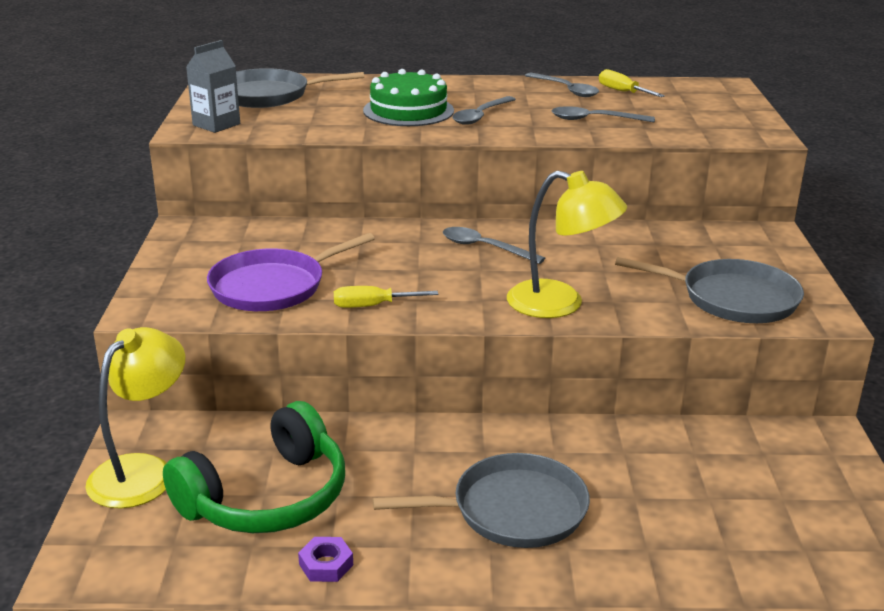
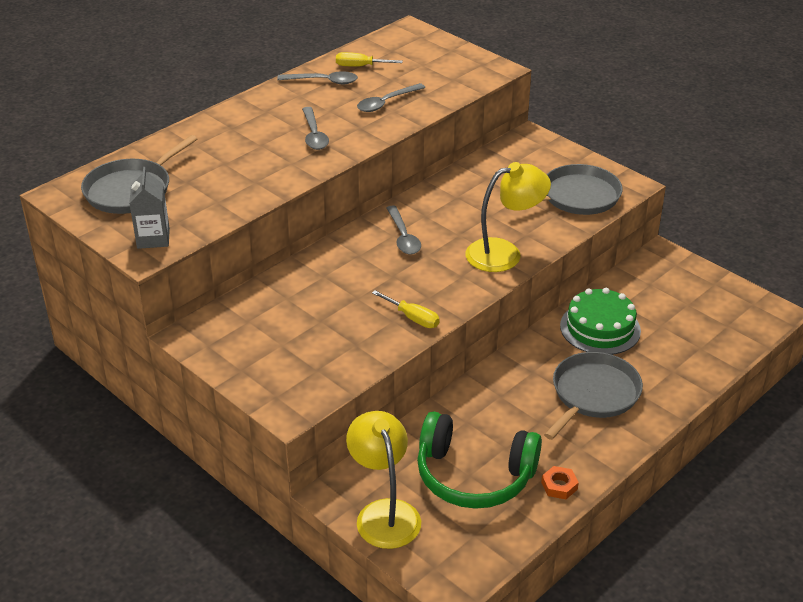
camera: 45 degrees left, 10 degrees up
green headphones [163,401,345,533] -> green headphones turned 105 degrees clockwise [417,411,542,509]
purple pan [207,233,375,311] -> none
purple nut [298,537,353,582] -> orange nut [541,466,579,499]
yellow screwdriver [334,286,438,308] -> yellow screwdriver turned 90 degrees counterclockwise [372,290,440,328]
green cake [363,69,454,126] -> green cake moved to [560,288,641,355]
grey spoon [443,227,545,264] -> grey spoon turned 90 degrees counterclockwise [387,206,421,254]

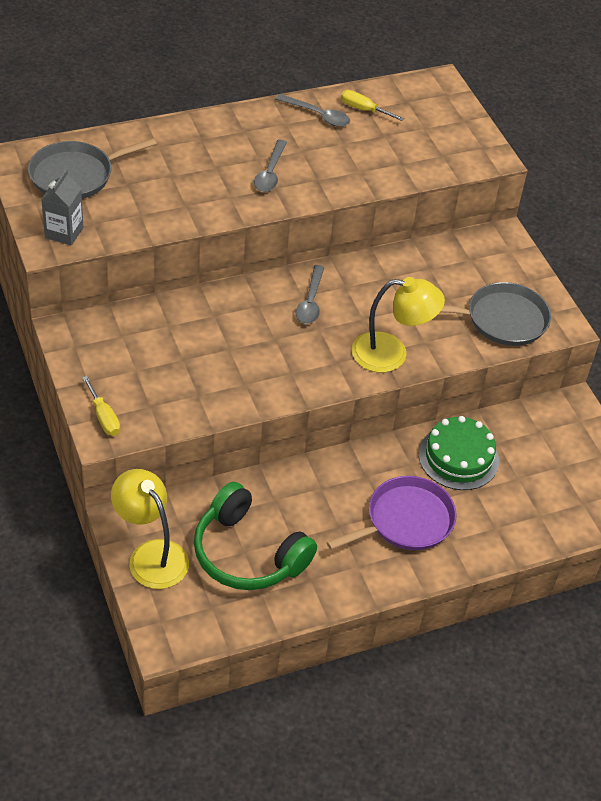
camera: 20 degrees right, 10 degrees up
yellow lamp [346,411,421,549] -> yellow lamp turned 45 degrees counterclockwise [111,469,189,589]
grey spoon [357,83,426,112] -> none
yellow screwdriver [372,290,440,328] -> yellow screwdriver moved to [82,376,120,436]
orange nut [541,466,579,499] -> none
grey pan [544,352,643,440] -> purple pan [327,476,456,550]

